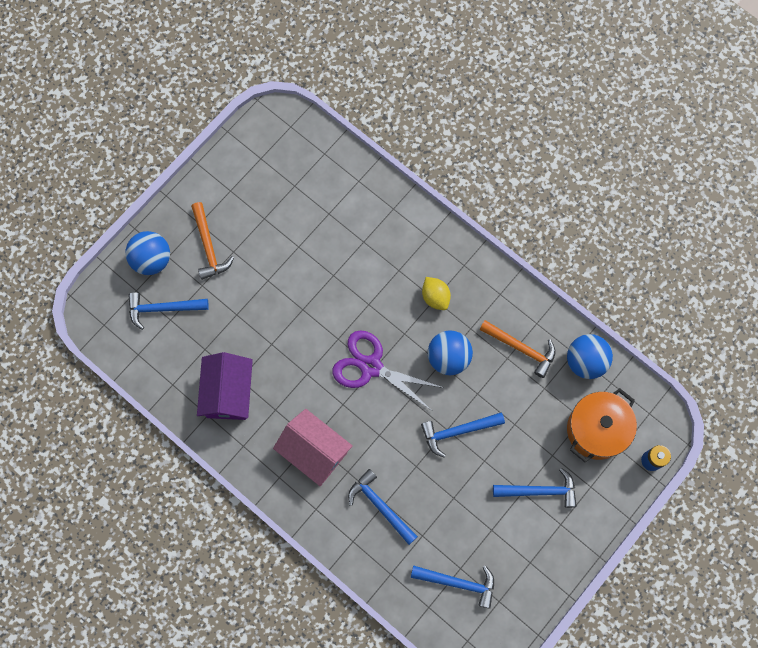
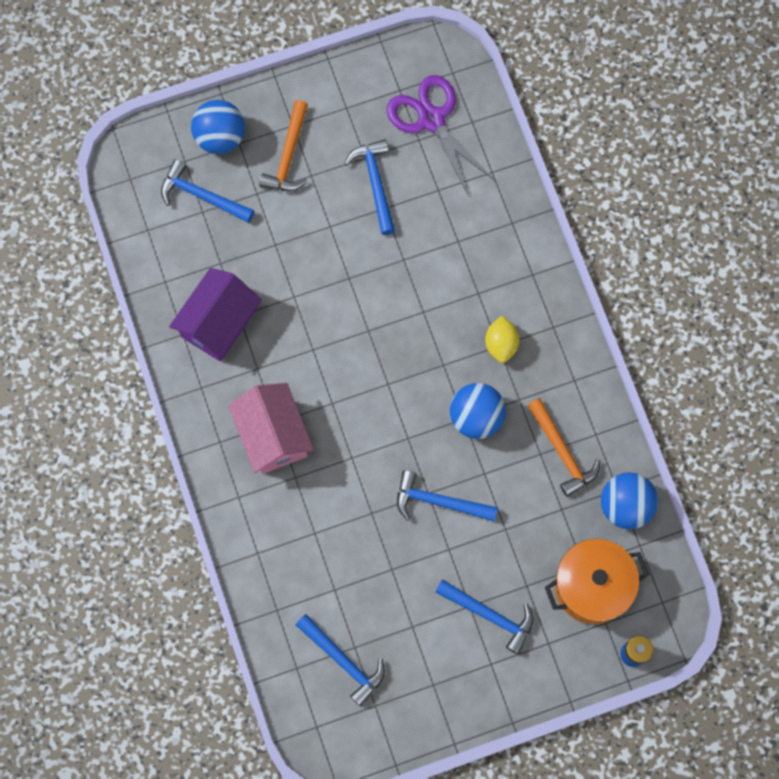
camera: 30 degrees right, 0 degrees up
purple scissors [332,330,444,410] -> purple scissors moved to [387,75,495,197]
blue hammer [348,469,418,545] -> blue hammer moved to [344,139,395,235]

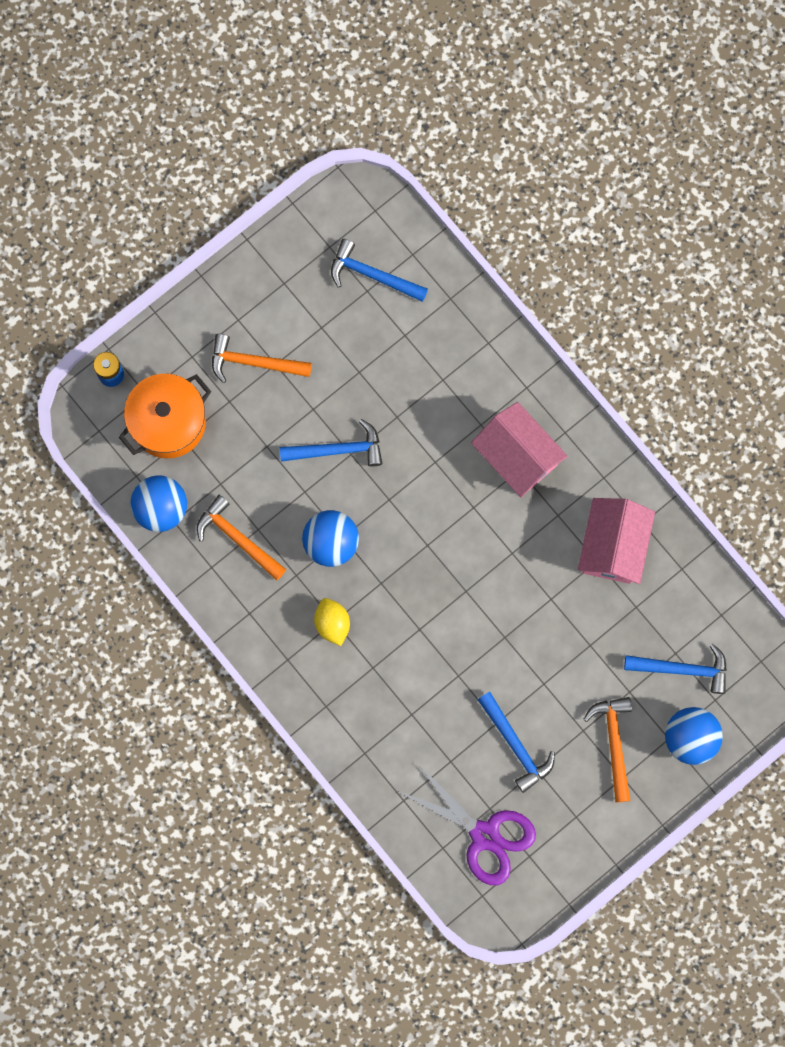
camera: 160 degrees right, 5 degrees up
purple house [169,268,262,361] -> pink house [578,498,655,584]
blue hammer [435,579,534,655] -> orange hammer [212,334,312,383]

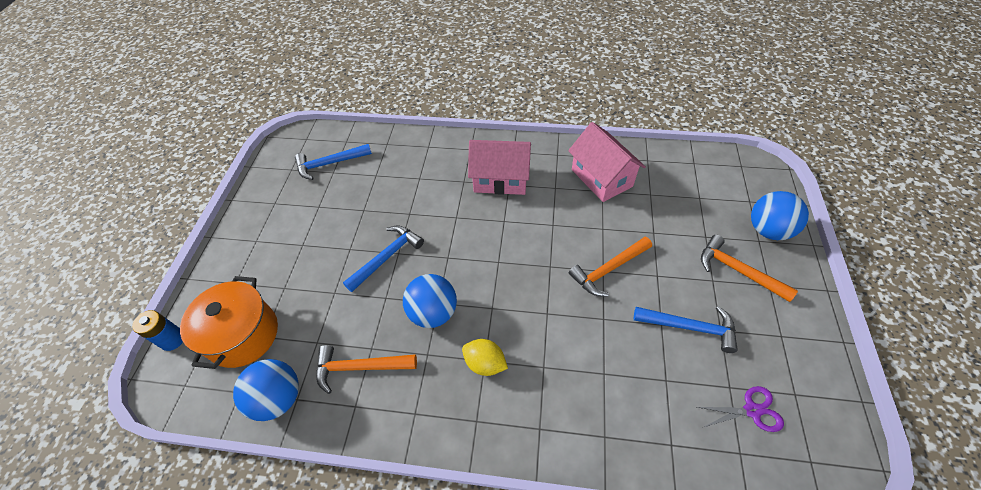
camera: 40 degrees left, 25 degrees down
orange hammer [212,334,312,383] -> orange hammer moved to [569,237,652,296]
purple scissors [400,764,536,885] -> purple scissors [697,386,784,432], size x0.55
blue hammer [624,644,727,694] -> none

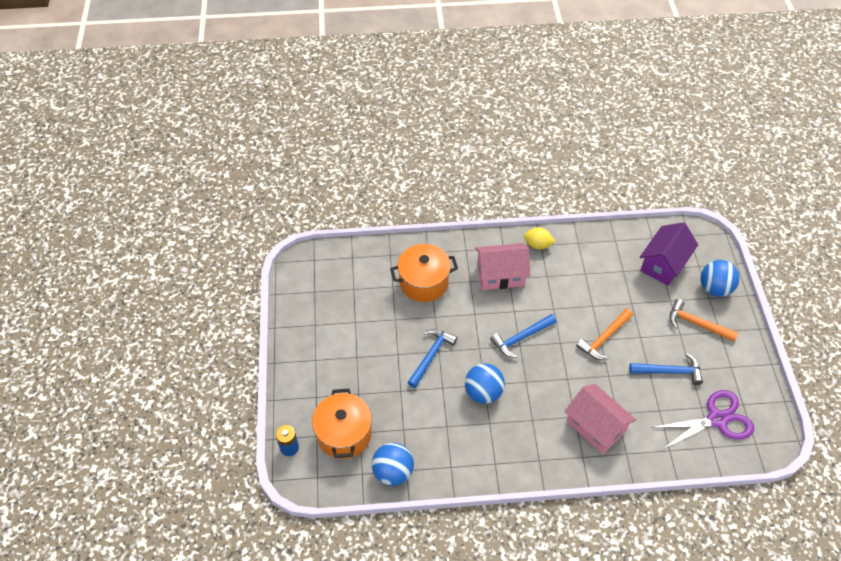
camera: 15 degrees left, 0 degrees up
blue hammer [295,144,372,180] -> blue hammer moved to [490,314,557,358]
orange hammer [316,345,417,394] -> none
yellow lemon [462,339,508,376] -> yellow lemon moved to [524,227,555,250]
pink house [568,122,646,202] -> pink house moved to [565,384,636,454]
purple scissors [697,386,784,432] -> purple scissors [652,390,754,449], size x1.82
none -> orange pot [390,244,458,302]
none -> purple house [640,222,698,286]

